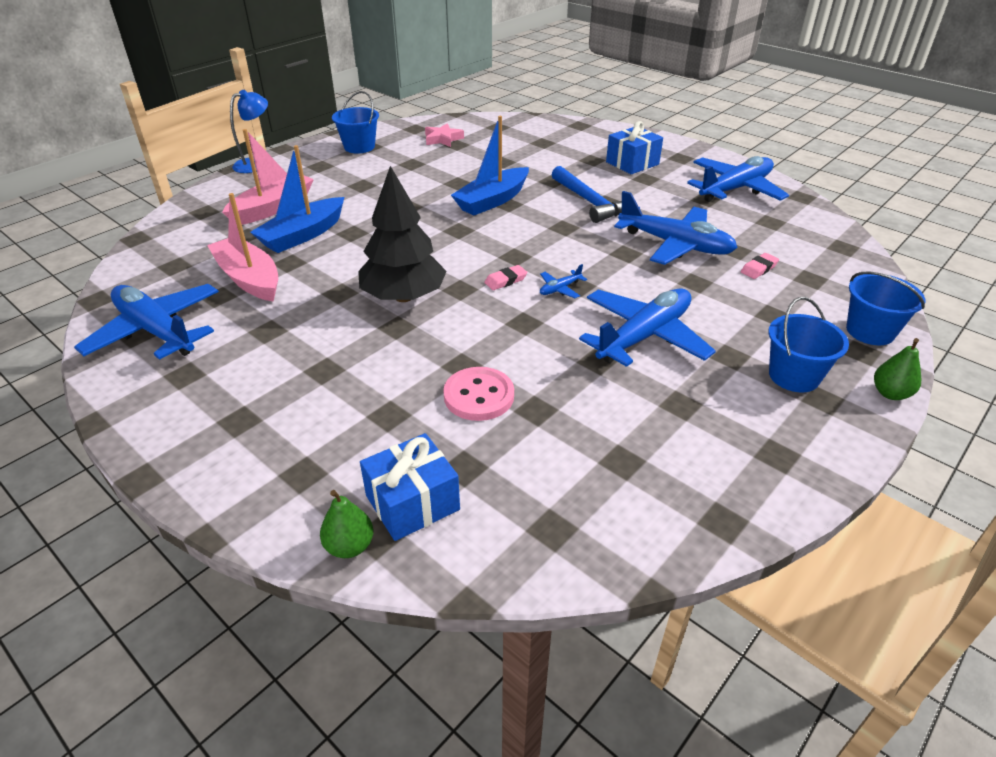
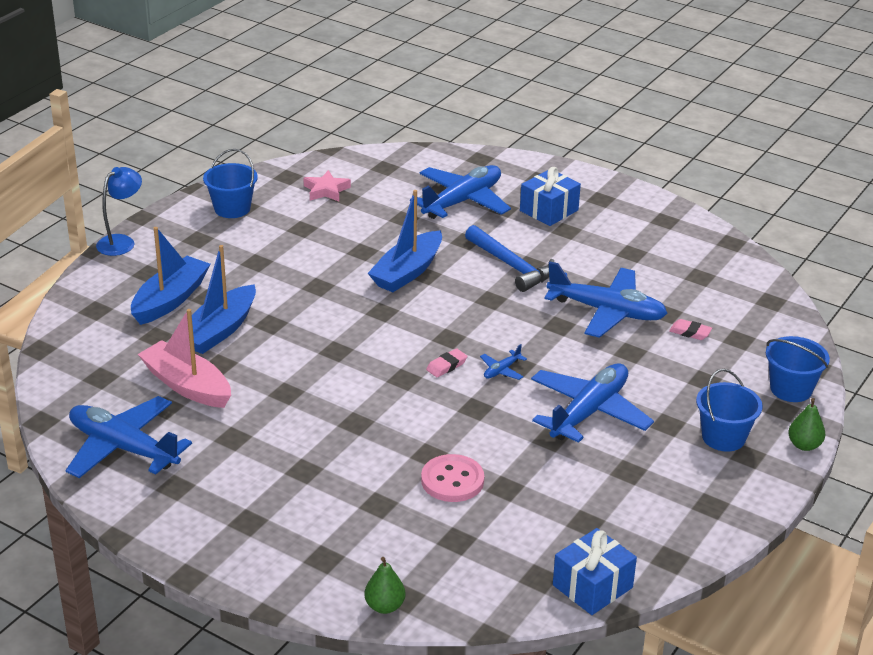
camera: 10 degrees left, 5 degrees down
pink boat [222,129,314,225] -> blue boat [131,227,210,325]
black tree [358,166,447,302] -> none
blue gift [360,433,460,541] -> blue gift moved to [553,528,637,615]
blue plane [687,156,789,202] -> blue plane moved to [410,165,511,219]
pink eraser [741,253,779,279] -> pink eraser turned 75 degrees clockwise [669,319,712,340]

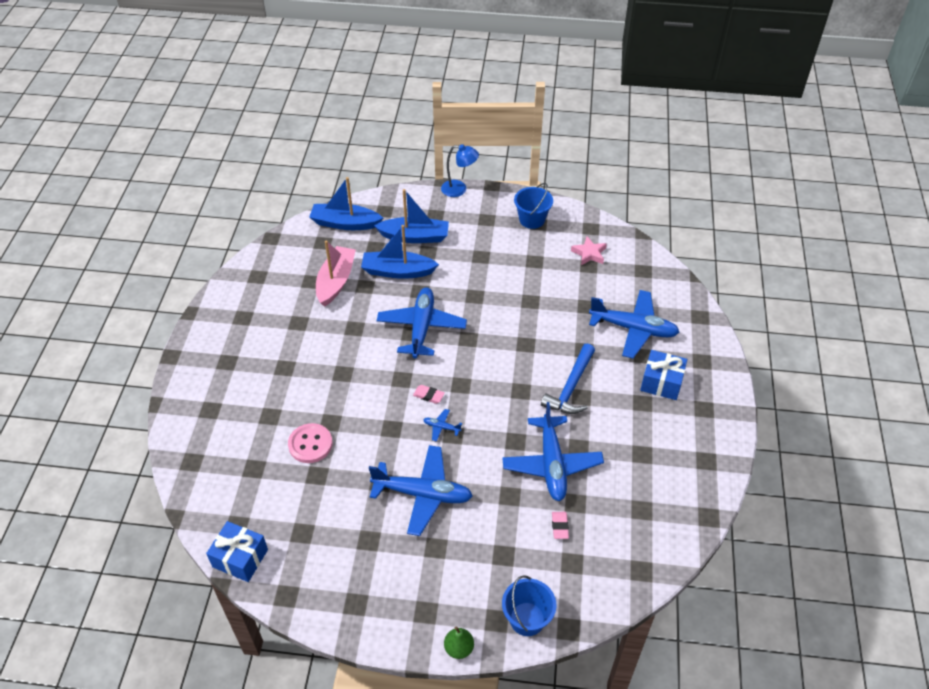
camera: 65 degrees right, 15 degrees up
blue plane [66,396,192,478] -> blue plane moved to [377,287,467,359]
green pear [364,557,406,614] -> none
blue boat [368,190,442,292] -> blue boat moved to [309,177,383,230]
blue bucket [696,369,763,452] -> none

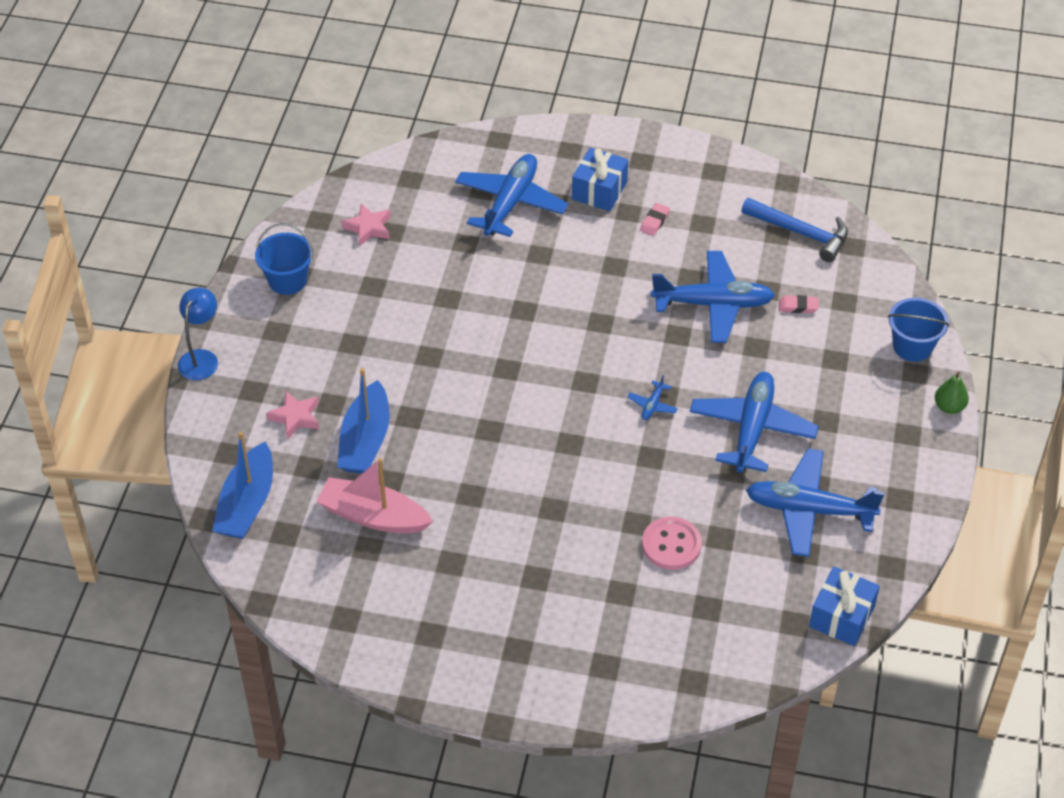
camera: 85 degrees left, 0 degrees up
blue boat [374,189,449,243] -> pink star [266,391,319,439]
blue plane [377,287,467,359] -> blue plane moved to [746,449,884,557]
pink eraser [413,385,445,404] -> pink eraser moved to [640,203,670,236]
blue hammer [541,343,595,414] -> blue hammer moved to [741,198,848,262]

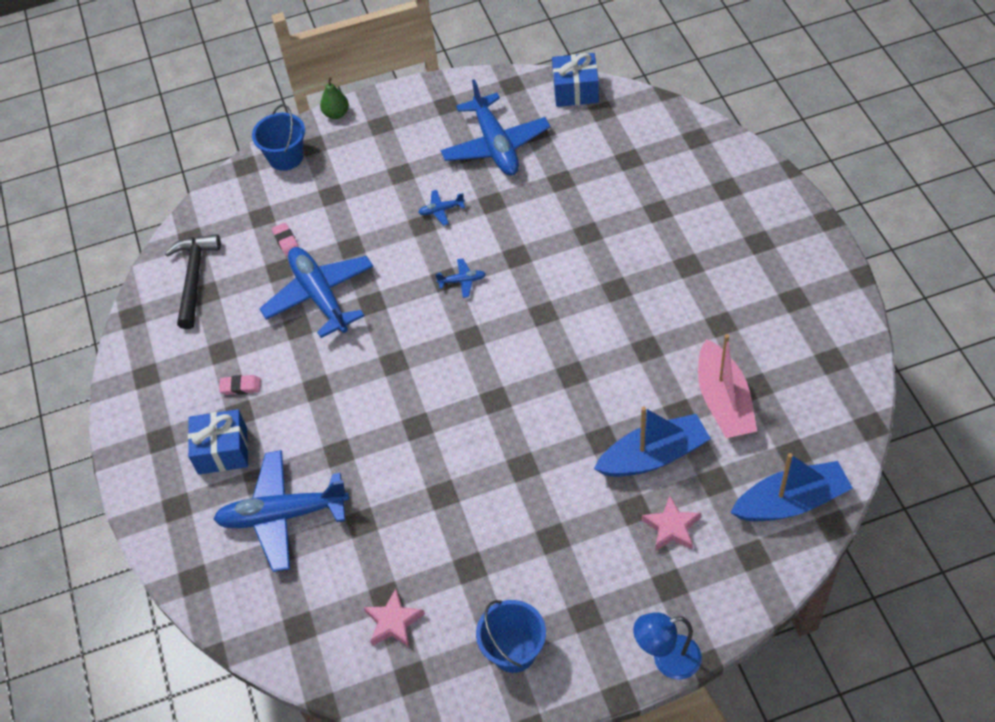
camera: 115 degrees left, 5 degrees up
pink button [642,517,702,570] -> none
blue plane [690,372,819,473] -> blue plane [418,190,465,226], size x0.41
blue hammer [741,198,848,262] -> black hammer [165,234,221,329]

